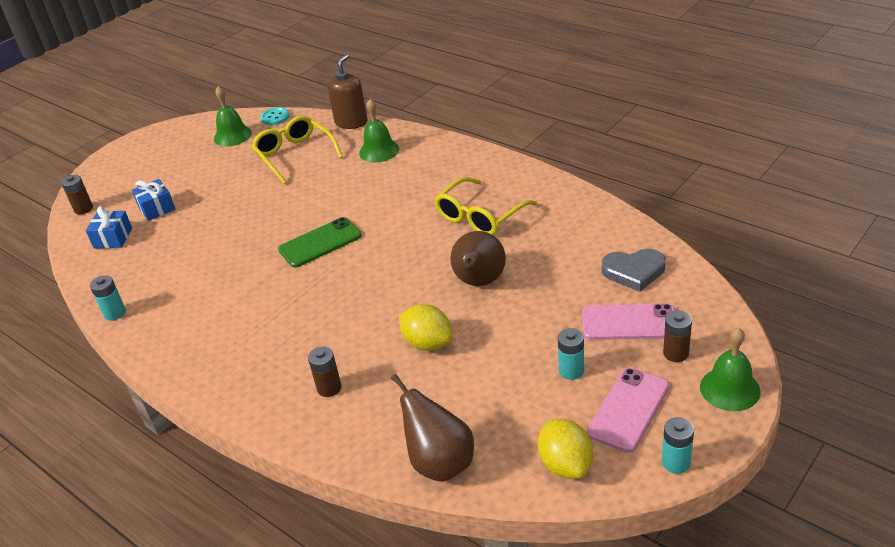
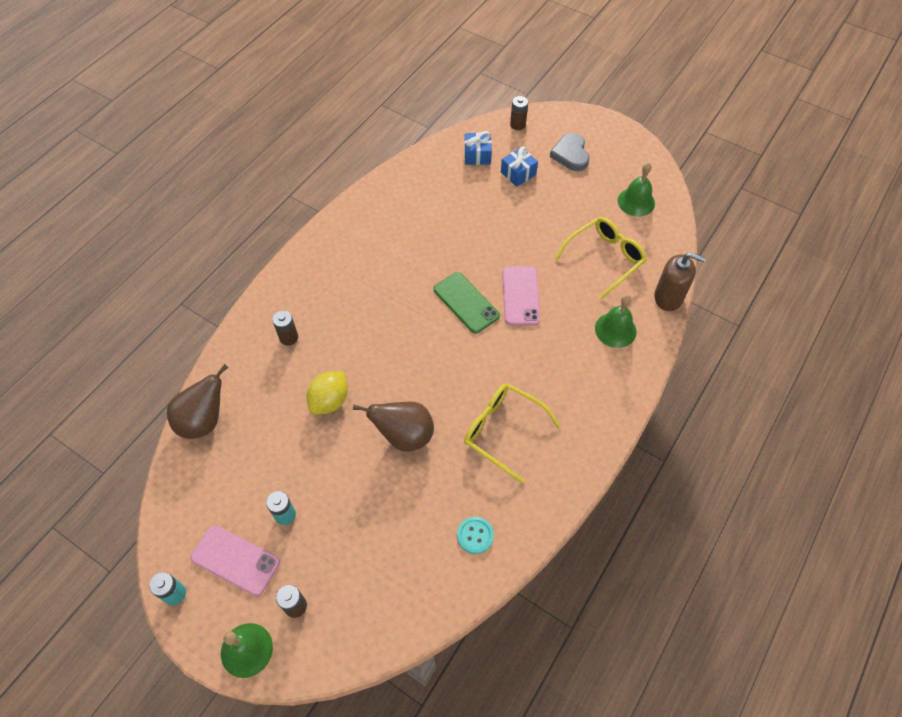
camera: 80 degrees right, 20 degrees up
turquoise battery [90,275,126,321] -> none
turquoise button [261,107,290,125] -> turquoise button moved to [457,517,494,554]
yellow lemon [538,419,593,479] -> none
pink phone [582,304,675,340] -> pink phone moved to [502,266,540,325]
grey heart [602,249,666,292] -> grey heart moved to [550,133,589,171]

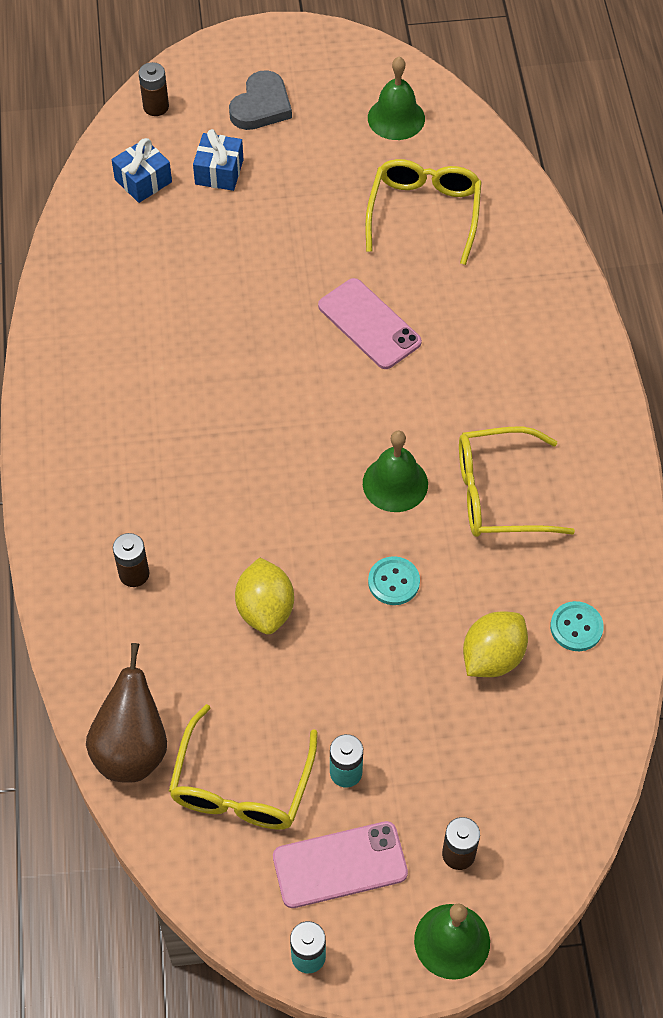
camera: 40 degrees left, 0 degrees up
brown pear [353,402,434,452] -> turquoise button [368,556,420,605]
green phone [434,272,500,333] -> none
grey heart [550,133,589,171] -> grey heart turned 105 degrees counterclockwise [229,70,292,130]
green bell [595,295,637,348] -> green bell moved to [363,431,428,512]
brown soap dispenser [654,252,706,311] -> none
none -> yellow glasses [169,704,318,830]
none -> yellow lemon [463,611,528,677]

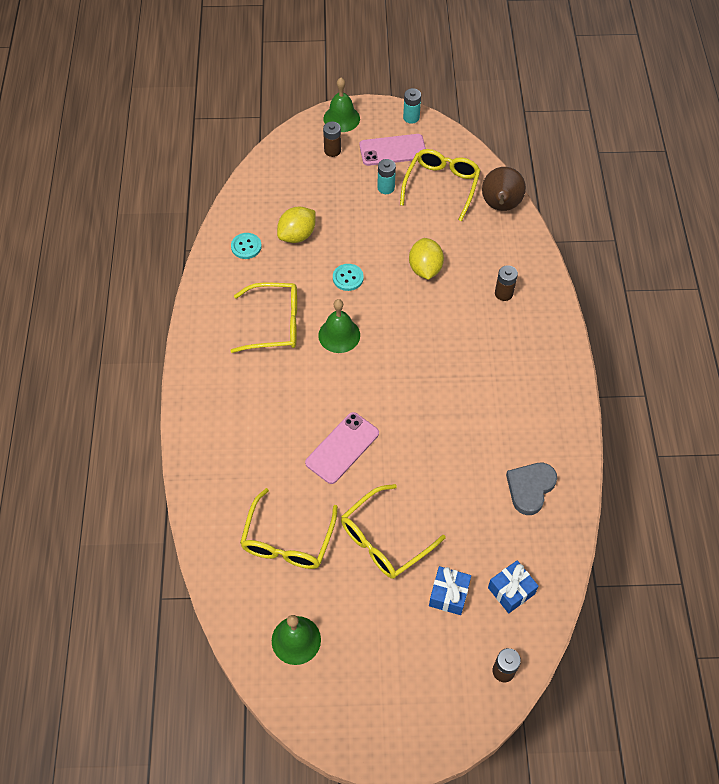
camera: 175 degrees left, 0 degrees up
grey heart [229,70,292,130] -> grey heart moved to [506,463,557,515]
pink phone [318,278,422,369] -> pink phone turned 75 degrees clockwise [305,412,379,484]
none -> yellow glasses [341,484,446,579]

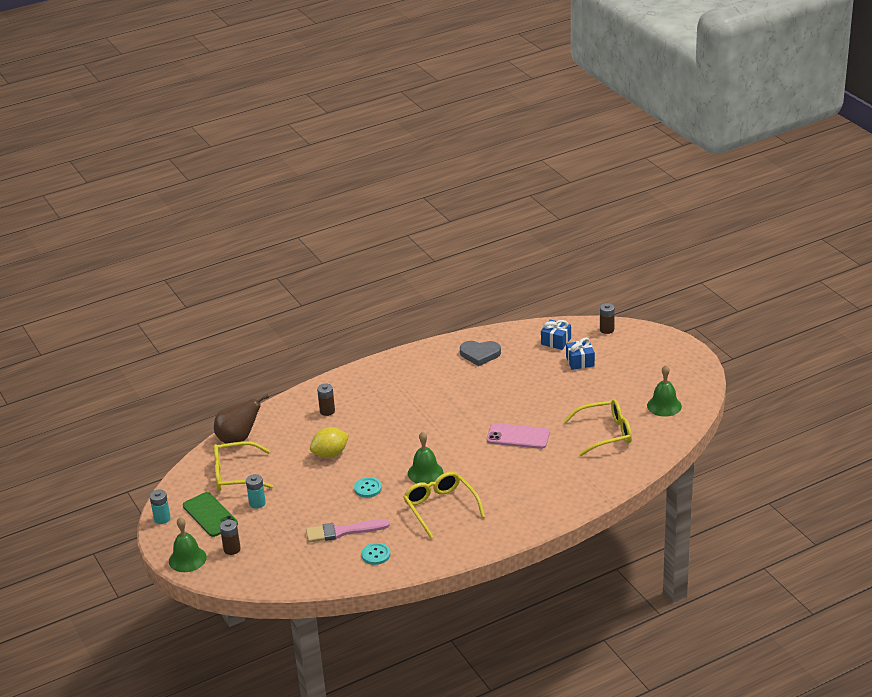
camera: 115 degrees left, 25 degrees down
yellow lemon [277,207,315,243] -> pink brush [306,519,390,543]
yellow glasses [341,484,446,579] -> none
pink phone [360,134,426,166] -> green phone [183,492,238,537]

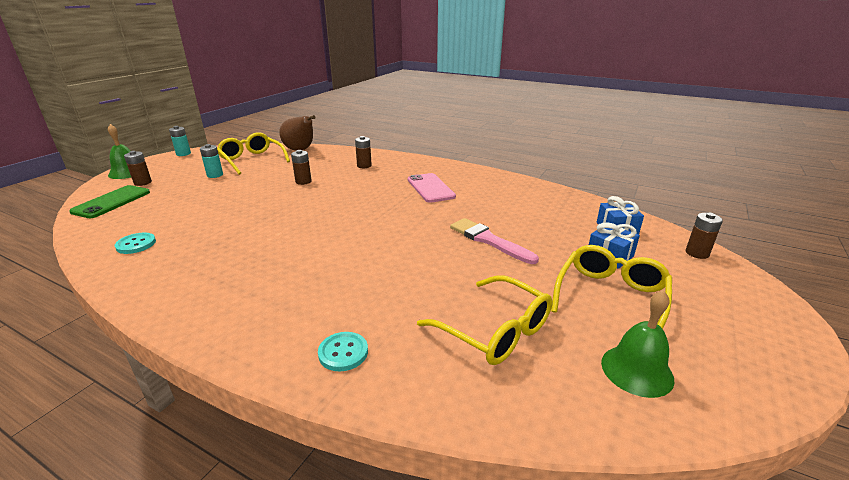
camera: 55 degrees right, 5 degrees down
green phone [183,492,238,537] -> green phone moved to [69,185,150,218]
pink brush [306,519,390,543] -> pink brush moved to [450,218,539,264]
yellow lemon [310,427,349,458] -> brown battery [291,150,312,185]
turquoise button [354,477,382,498] -> turquoise button moved to [318,332,368,371]
yellow glasses [403,472,485,538] -> yellow glasses moved to [551,245,672,329]
green bell [408,431,444,484] -> none
grey heart [460,341,501,366] -> none
pink phone [487,423,550,449] -> pink phone moved to [408,173,456,203]

